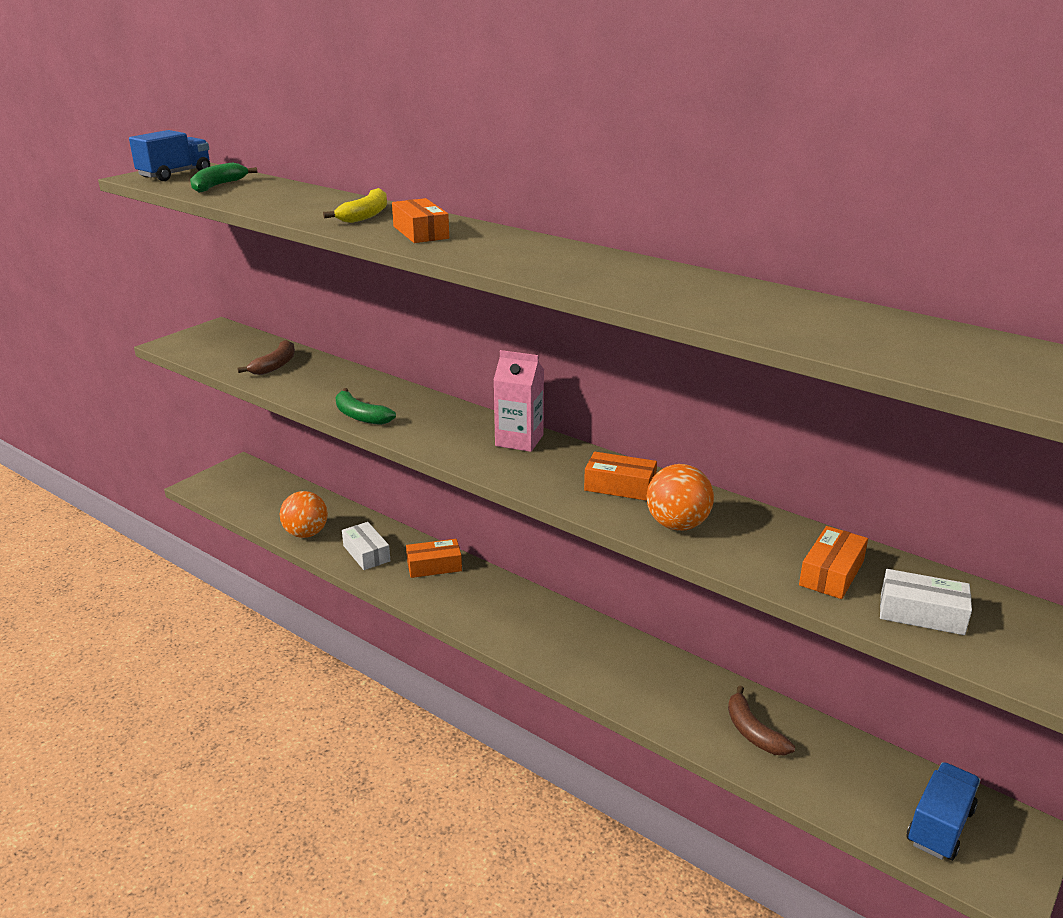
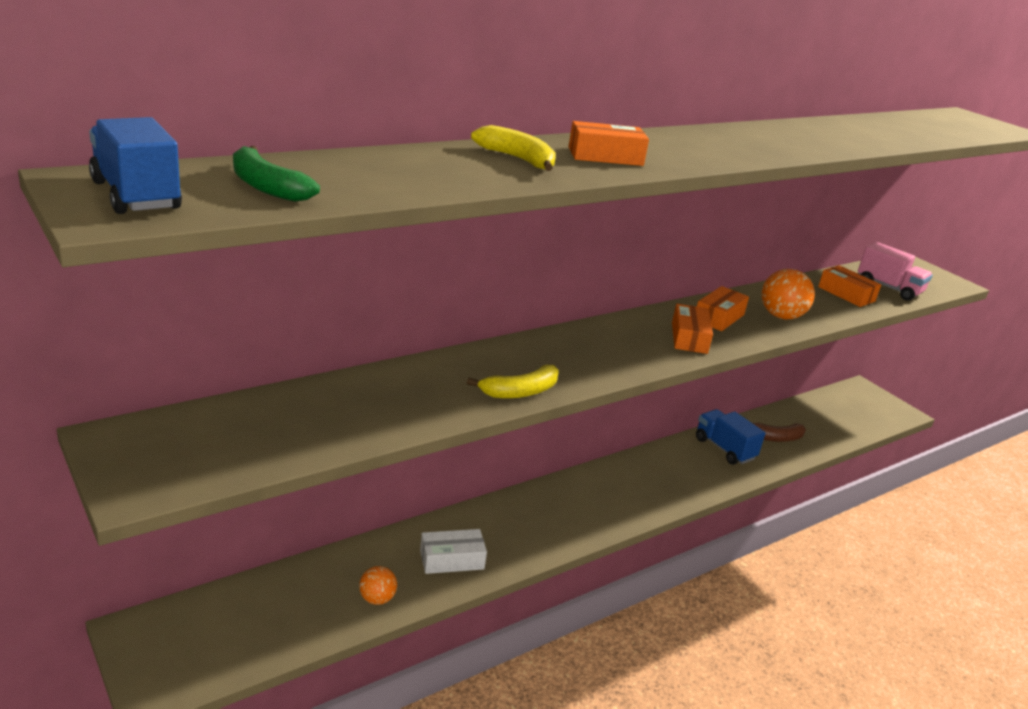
camera: 75 degrees left, 0 degrees up
brown banana [237,340,295,375] -> none
orange ball [280,491,328,538] -> orange ball [359,566,397,605], size x0.61
green banana [335,388,396,425] -> yellow banana [467,365,559,398]
orange box [406,539,462,578] -> orange box moved to [672,304,713,354]
pink carton [494,350,544,452] -> none
white box [880,569,972,635] -> pink truck [858,242,933,301]
blue truck [907,762,980,860] -> blue truck moved to [696,409,766,465]

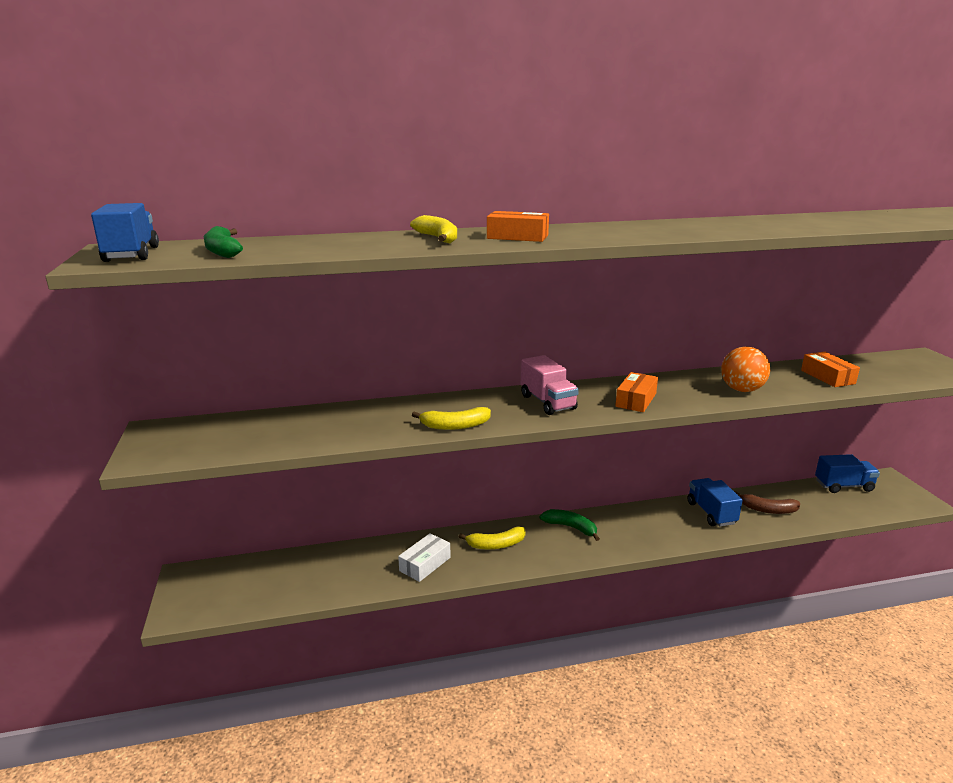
camera: 25 degrees right, 5 degrees down
orange ball [359,566,397,605] -> none
white box [420,529,487,574] -> white box turned 60 degrees counterclockwise [398,533,451,582]
orange box [697,286,749,331] -> none
pink truck [858,242,933,301] -> pink truck moved to [521,355,579,415]
none -> yellow banana [459,527,526,549]
none -> green banana [539,509,600,541]
none -> blue truck [815,454,880,493]

